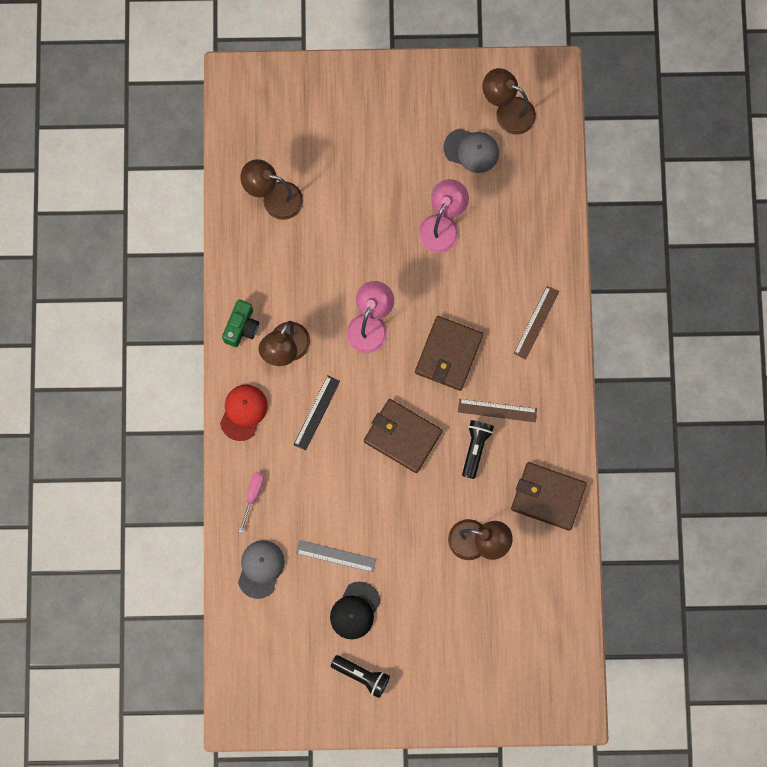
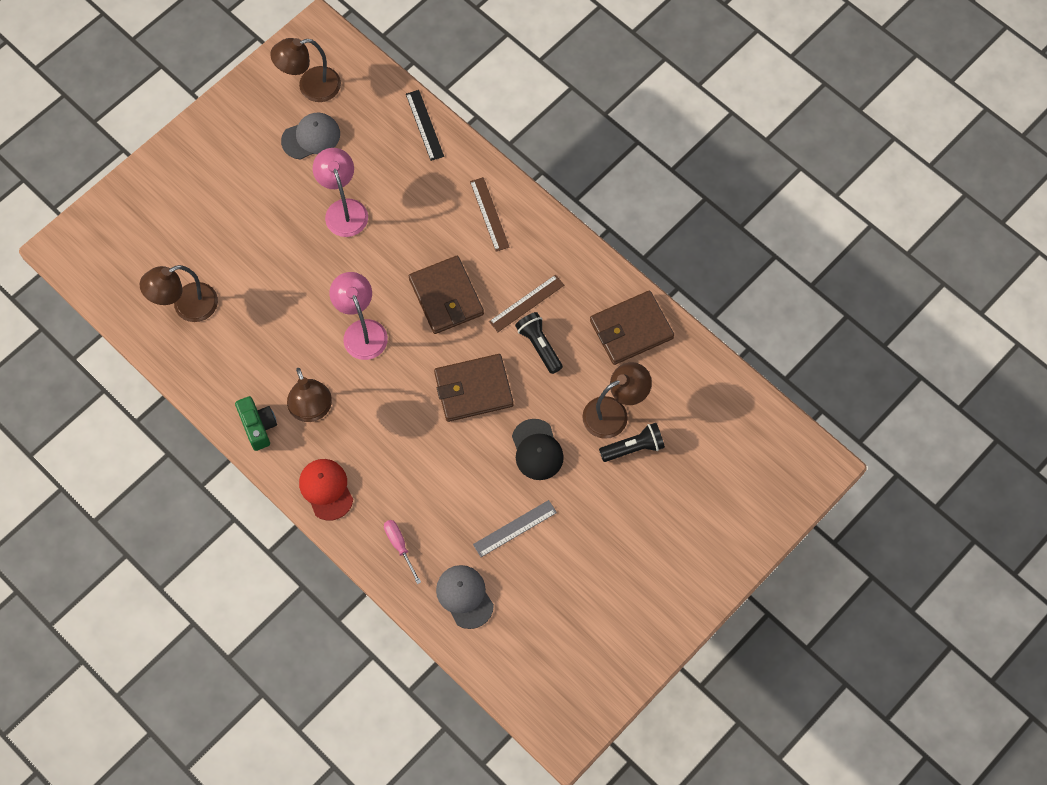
camera: 45 degrees left, 10 degrees down
black ruler [294,376,340,451] -> black ruler moved to [406,90,444,161]
black cap [330,582,381,639] -> black cap moved to [512,419,564,480]
black flashlight [331,655,390,698] -> black flashlight moved to [599,423,665,462]

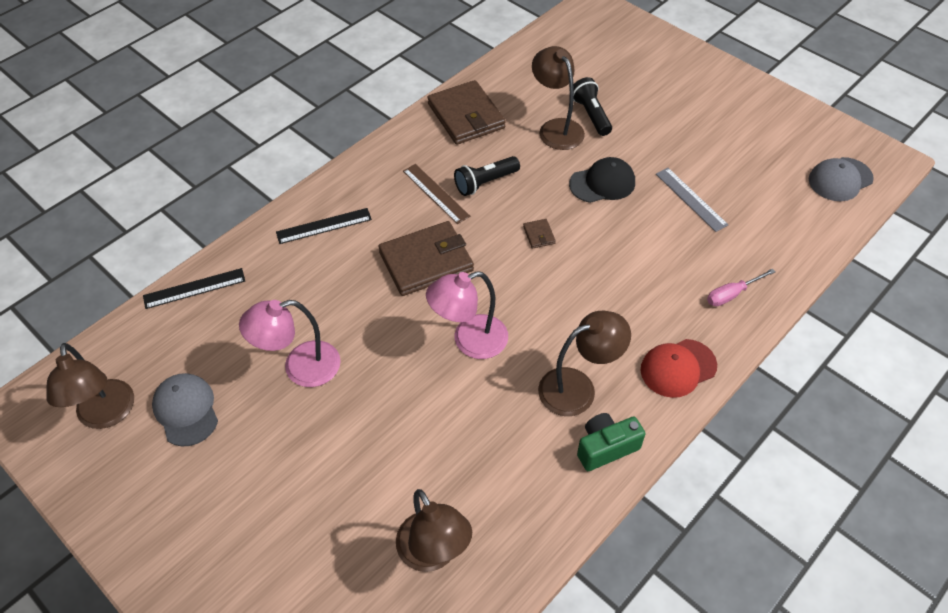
camera: 90 degrees left, 15 degrees down
brown wallet [434,354,514,422] -> brown wallet [523,219,556,249], size x0.41
grey cap [436,565,494,629] -> grey cap moved to [809,157,874,201]
brown ruler [470,177,509,252] -> black ruler [276,208,372,244]

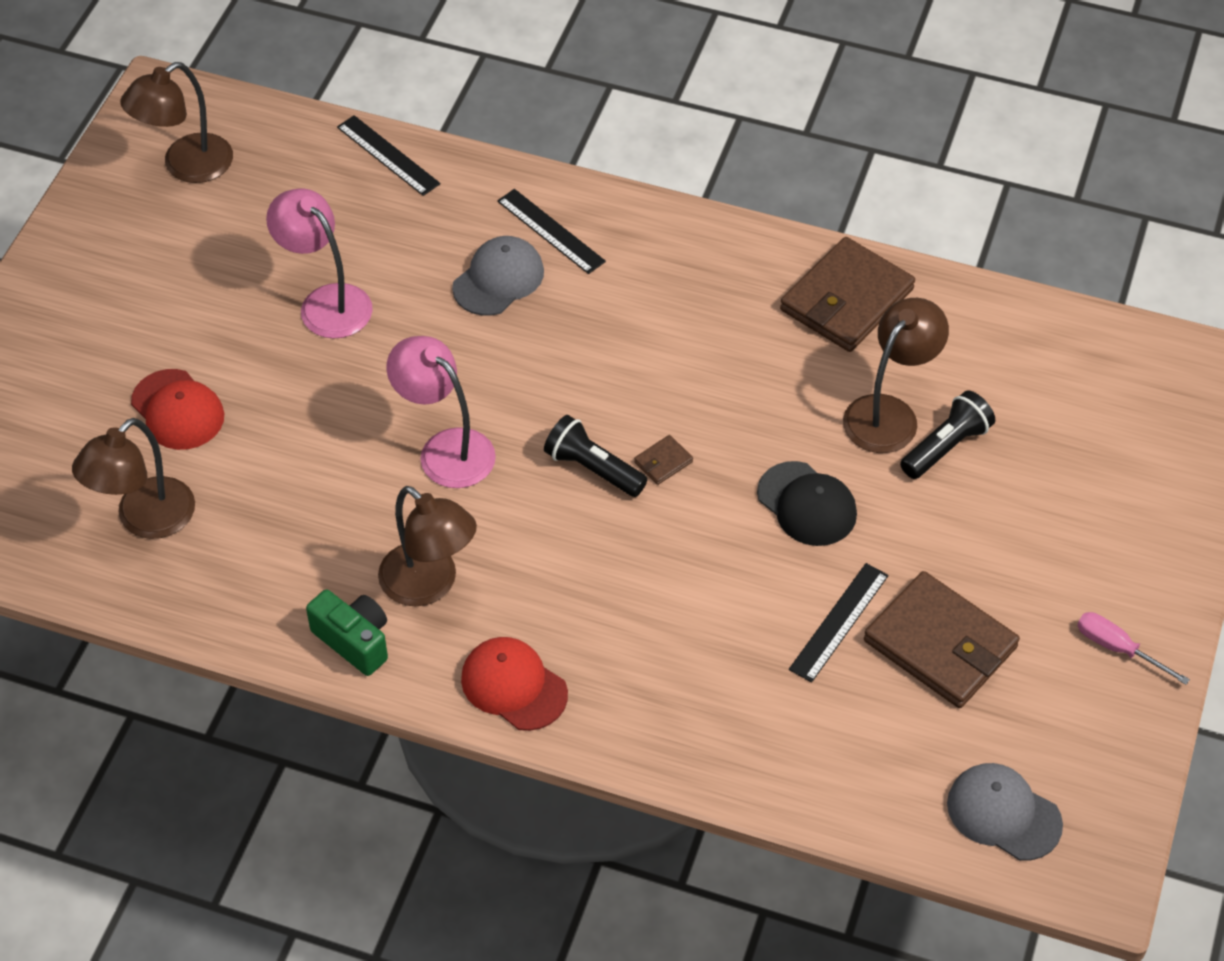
camera: 65 degrees right, 0 degrees up
grey cap [152,373,218,446] -> grey cap moved to [452,236,544,316]
brown wallet [379,221,474,296] -> brown wallet moved to [864,571,1020,708]
brown ruler [403,164,470,224] -> none
black flashlight [454,156,520,196] -> black flashlight moved to [544,415,648,497]
grey ruler [656,168,728,232] -> black ruler [789,563,889,683]
pink screwdriver [707,269,775,306] -> pink screwdriver moved to [1077,612,1190,685]
none -> red cap [131,369,224,450]

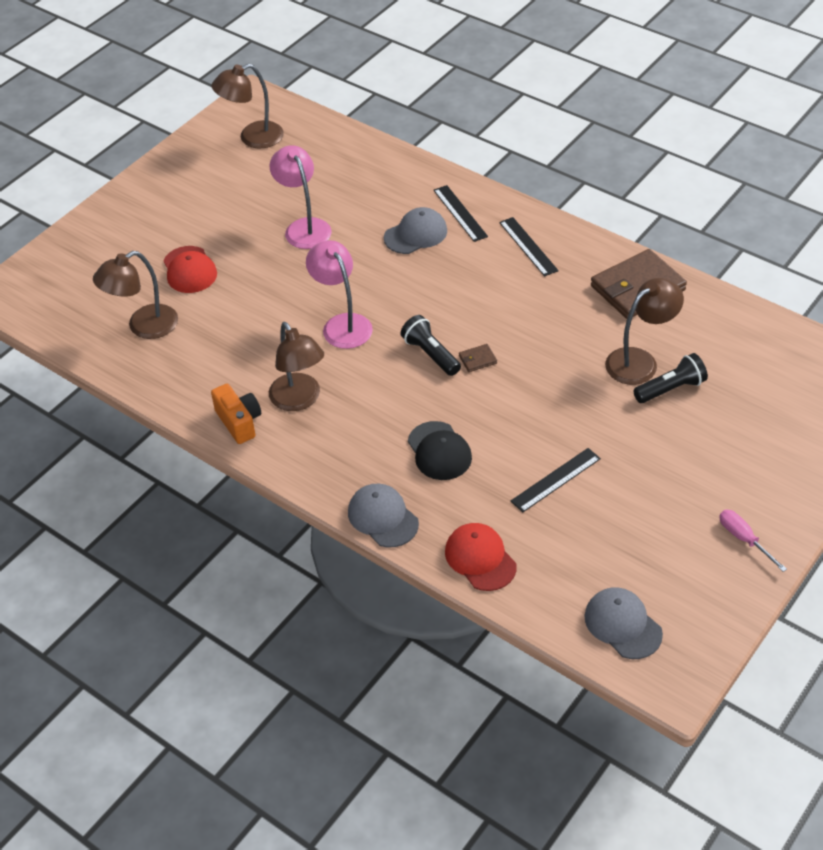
camera: 20 degrees right, 5 degrees down
green camera [306,589,388,676] -> orange camera [211,384,261,444]
black ruler [337,115,440,196] -> black ruler moved to [499,217,559,276]
red cap [461,637,568,731] -> red cap moved to [445,523,517,591]
black cap [757,461,857,546] -> black cap moved to [408,421,472,480]
brown wallet [864,571,1020,708] -> none
none -> grey cap [348,484,419,548]

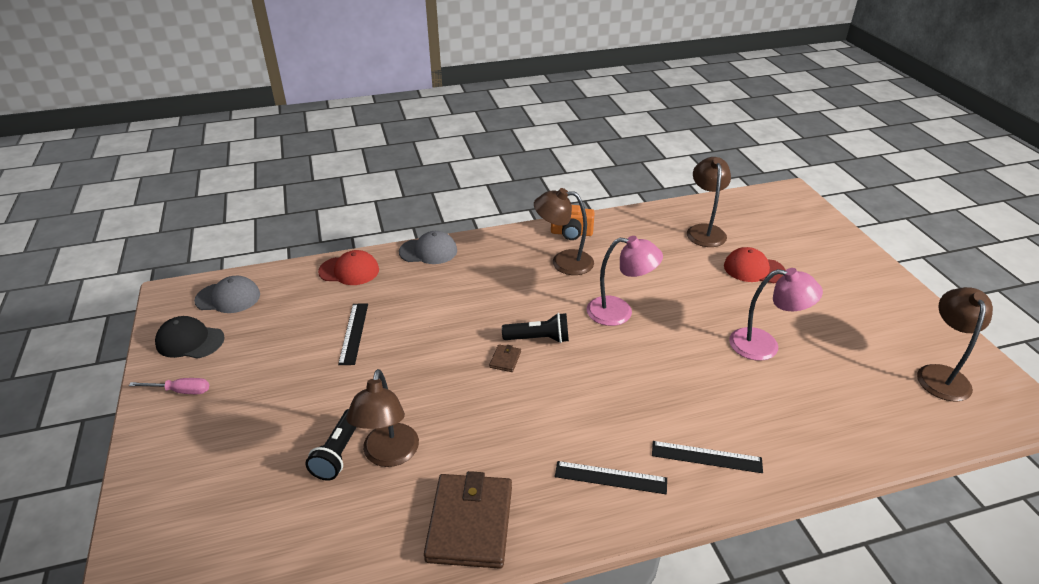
camera: 125 degrees right, 10 degrees down
grey cap [384,207,447,254] -> none
black cap [408,421,472,480] -> black cap moved to [155,316,225,359]

